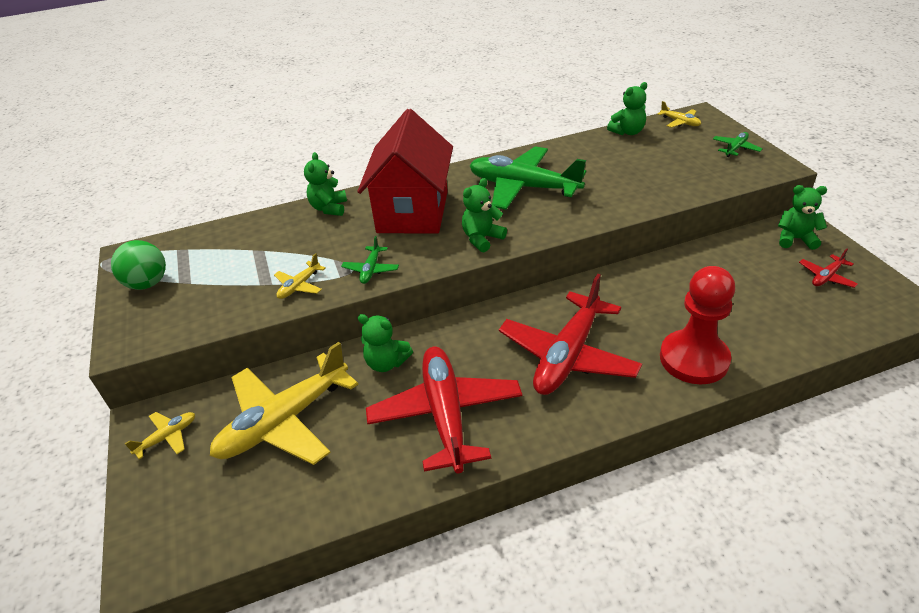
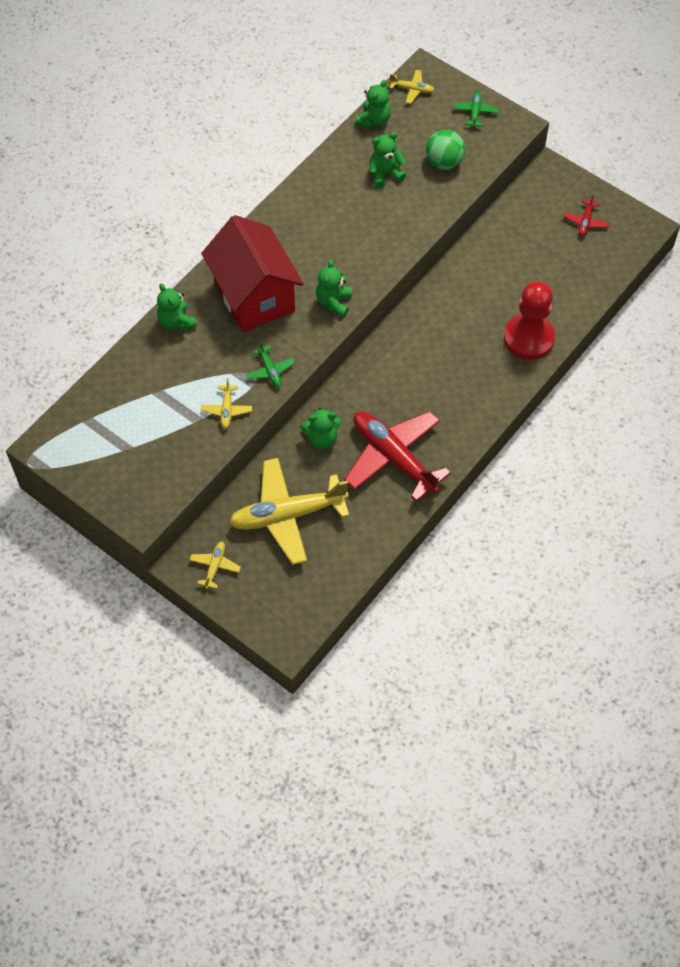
camera: 35 degrees left, 20 degrees up
green ball [111,240,166,290] -> green ball moved to [426,130,465,170]
yellow plane [210,342,358,465] -> yellow plane turned 60 degrees clockwise [229,458,349,565]
green plane [469,146,586,210] -> none
red plane [499,274,642,395] -> none
green teddy bear [778,185,827,250] -> green teddy bear moved to [370,132,406,188]

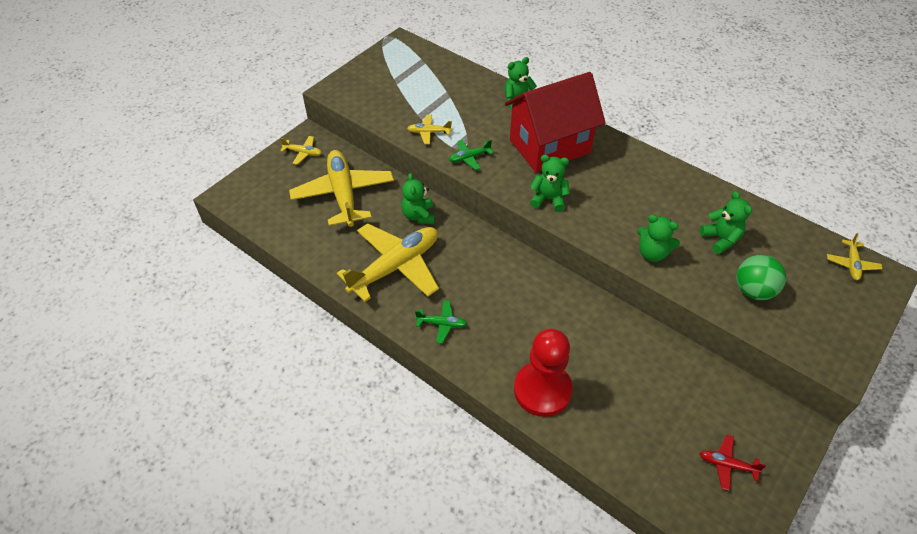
camera: 90 degrees right, 10 degrees down
red plane [344,411,451,502] -> yellow plane [337,223,439,302]
green teddy bear [355,79,391,128] -> green teddy bear moved to [638,215,680,262]
green plane [453,92,499,128] -> green plane moved to [415,300,467,344]

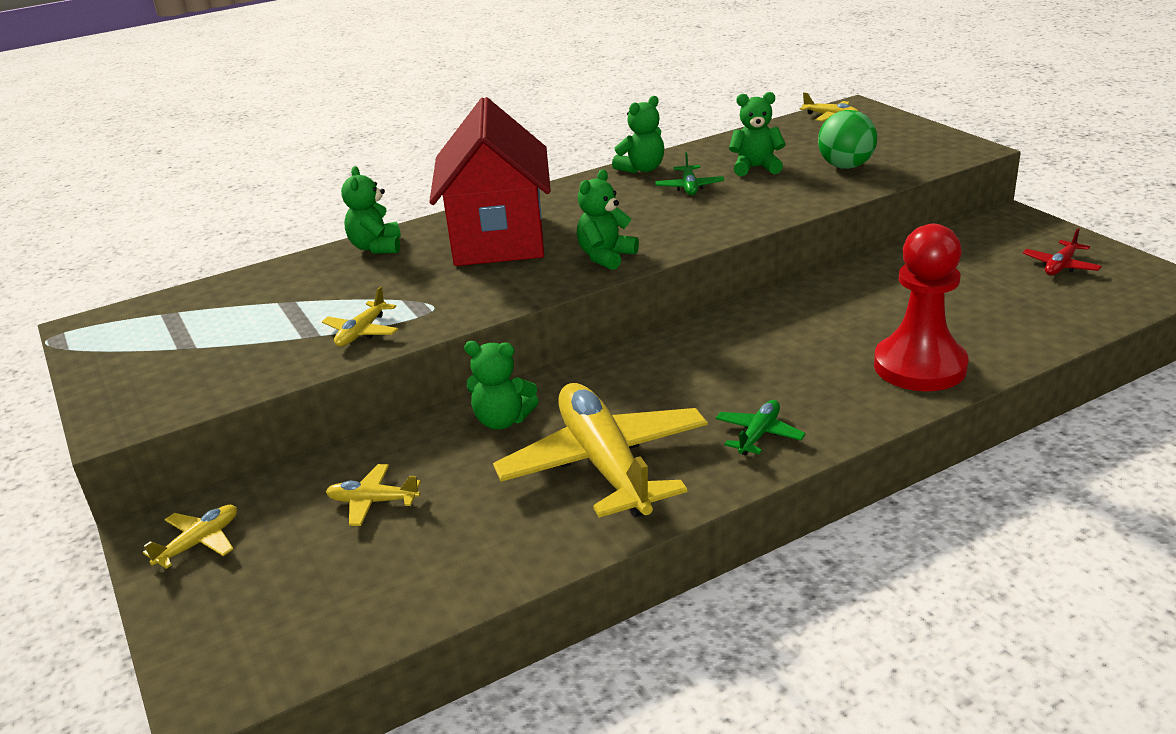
camera: 65 degrees left, 20 degrees down
yellow plane [289,150,394,227] -> yellow plane [326,464,421,526], size x0.43
green plane [449,140,493,170] -> green plane moved to [655,152,724,196]
green teddy bear [638,215,680,262] -> green teddy bear moved to [612,96,664,173]

